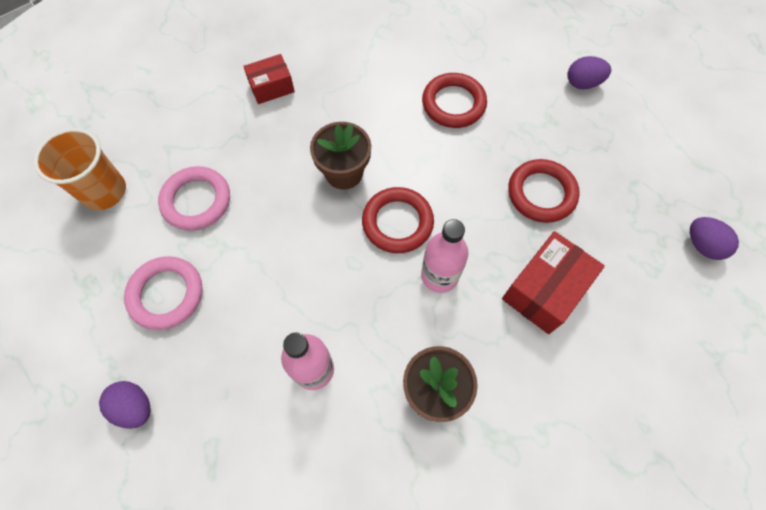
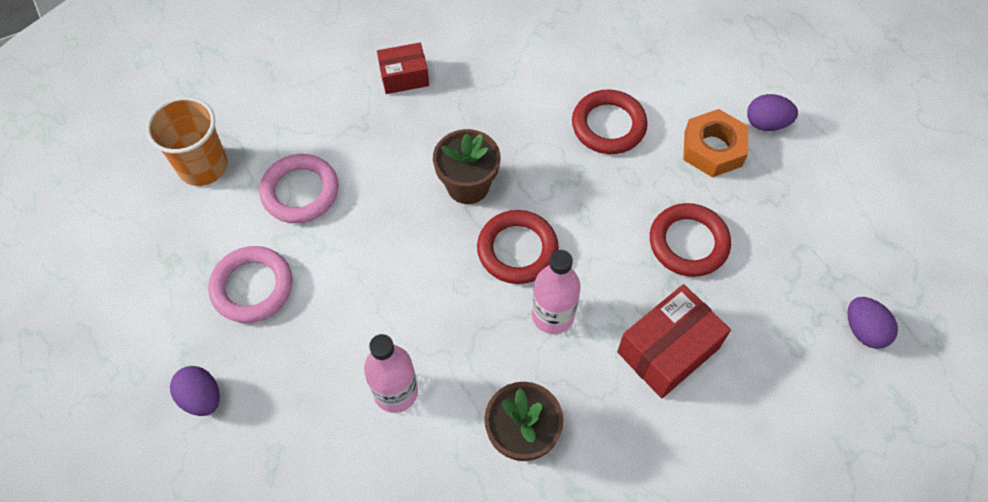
camera: 10 degrees right, 5 degrees down
none -> orange nut [683,109,748,177]

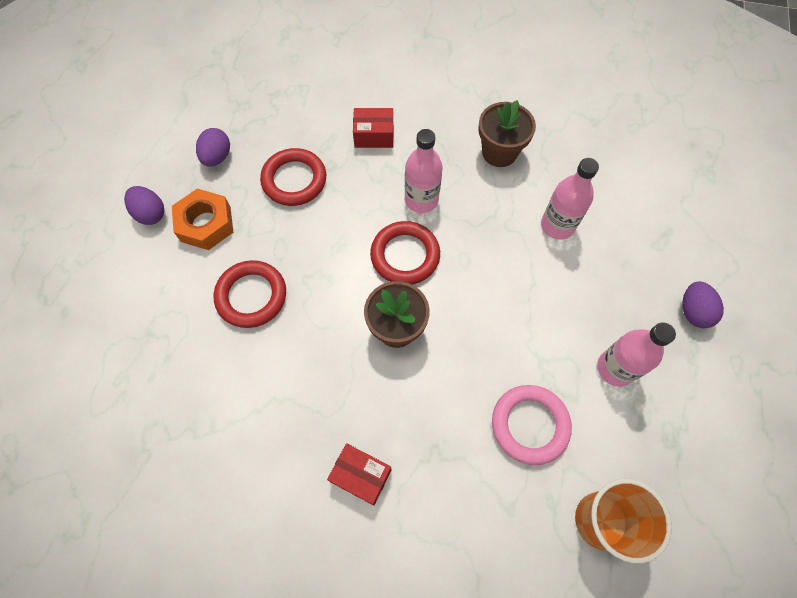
camera: 140 degrees left, 5 degrees up
pink ring [208,246,292,323] -> pink bottle [597,322,676,387]
red box [617,284,731,398] -> red box [353,108,393,148], size x0.63
purple egg [848,297,898,349] -> purple egg moved to [196,128,230,167]

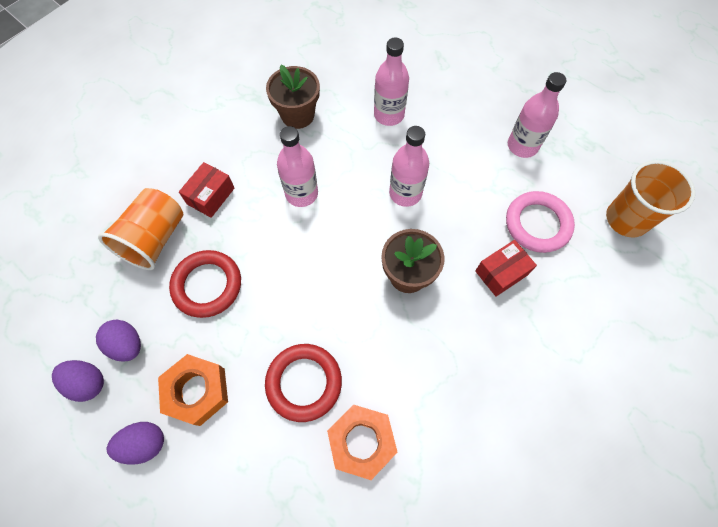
camera: 60 degrees left, 0 degrees up
red box [327,443,391,505] -> red box moved to [475,240,537,297]
red ring [370,221,440,285] -> none
purple egg [683,281,724,328] -> purple egg moved to [52,360,104,402]
none -> orange cup [98,188,183,270]
none -> orange nut [327,404,397,480]
none -> pink bottle [389,126,429,207]

